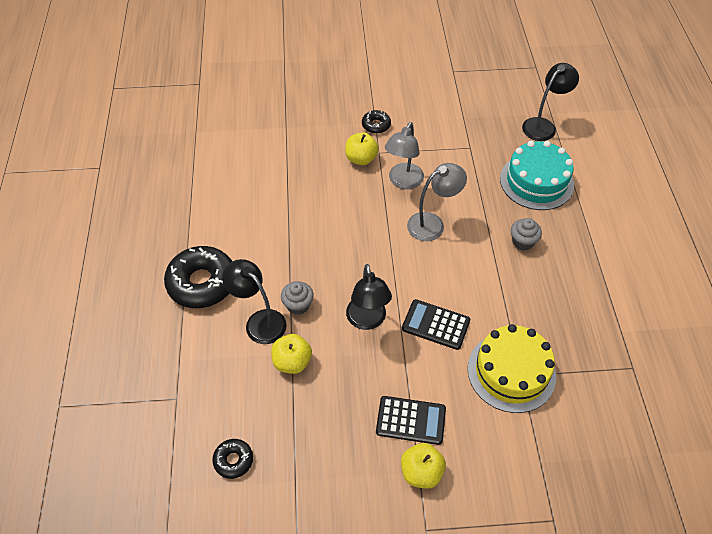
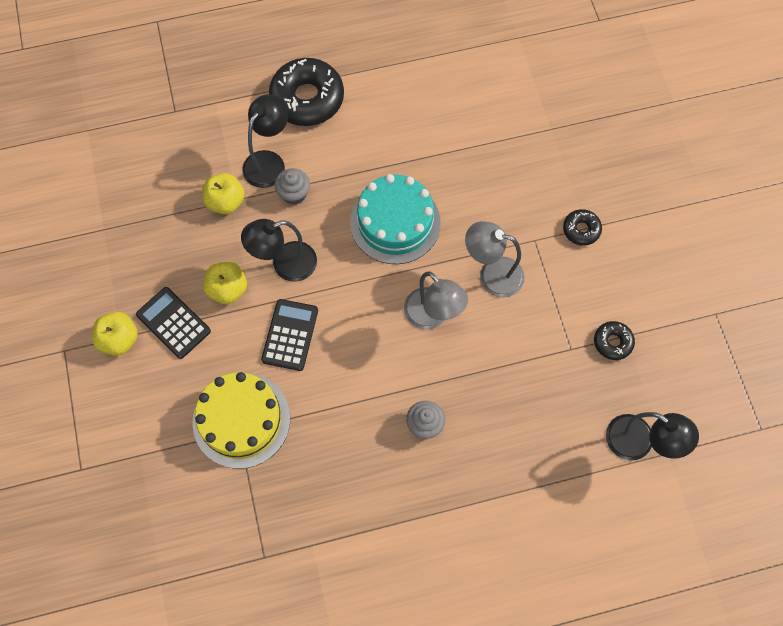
camera: 80 degrees right, 15 degrees up
black donut [212,439,253,479] -> black donut moved to [594,321,635,360]
yellow apple [345,132,379,165] -> yellow apple moved to [203,262,247,304]
black calculator [376,396,446,445] -> black calculator turned 135 degrees clockwise [136,287,211,359]
turquoise cake [500,141,574,210] -> turquoise cake moved to [350,174,441,264]

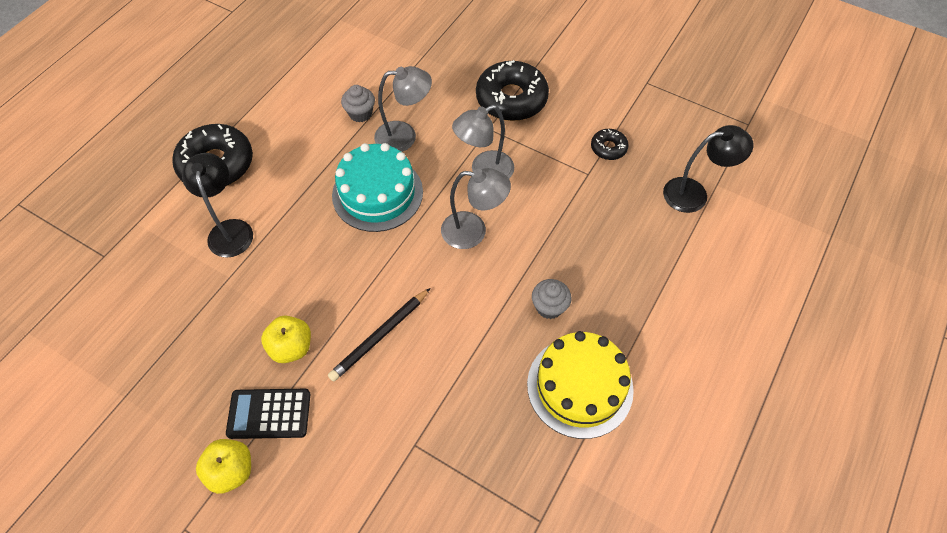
camera: 45 degrees left, 10 degrees down
yellow cake [192,372,290,469] -> yellow cake moved to [527,331,634,439]
yellow apple [202,173,245,214] -> none
black lamp [241,219,317,282] -> none
black calculator [261,299,318,371] -> black pencil [328,288,430,382]
grey cupcake [275,168,310,205] -> grey cupcake moved to [341,85,375,122]
black donut [563,209,602,246] -> black donut [476,60,549,121], size x2.04
none -> grey lamp [374,66,432,152]

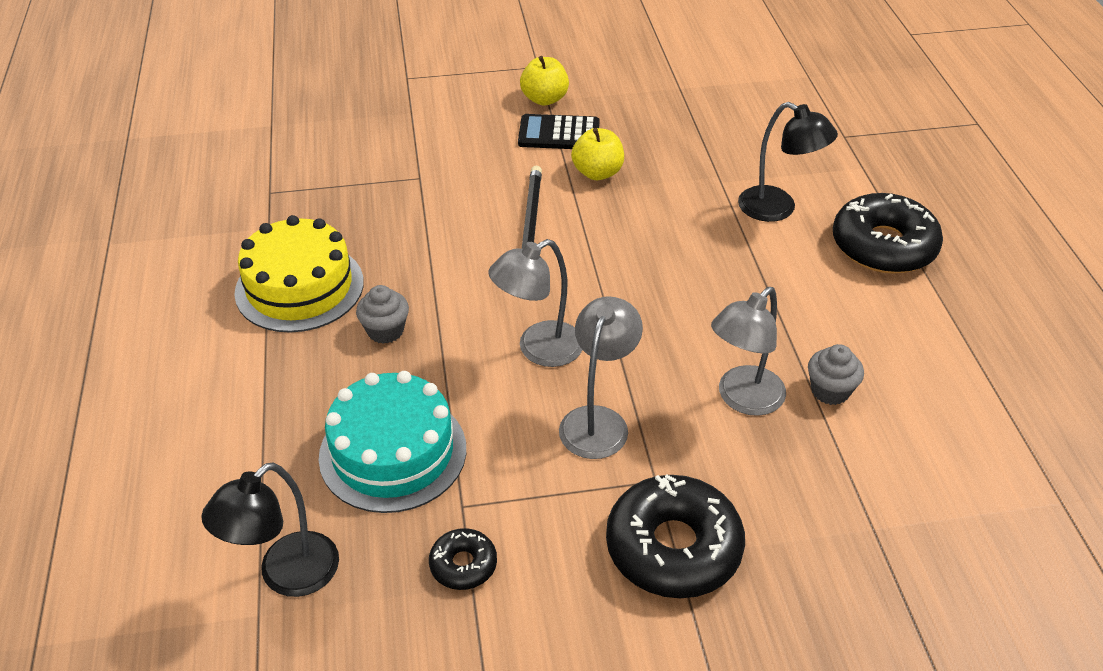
camera: 140 degrees right, 15 degrees down
black calculator [226,389,311,439] -> black calculator turned 135 degrees counterclockwise [518,114,600,149]
turquoise cake [332,143,423,232] -> turquoise cake moved to [319,371,466,513]

